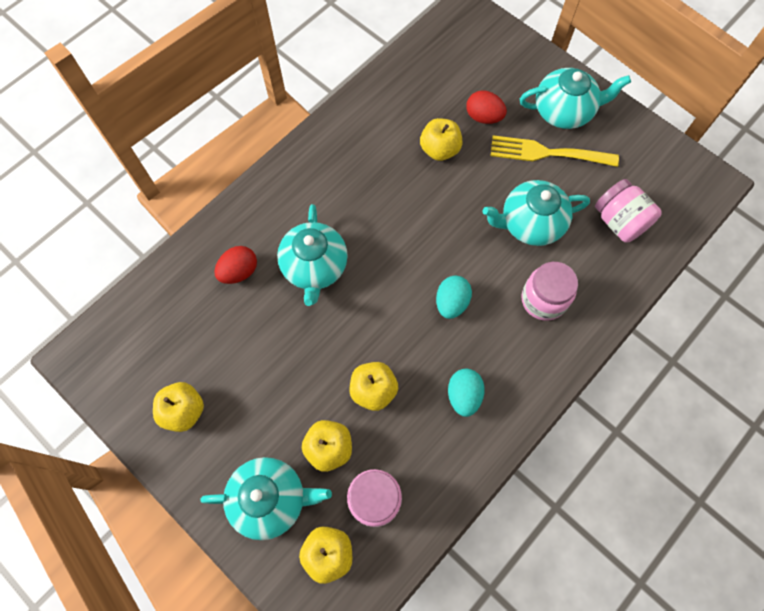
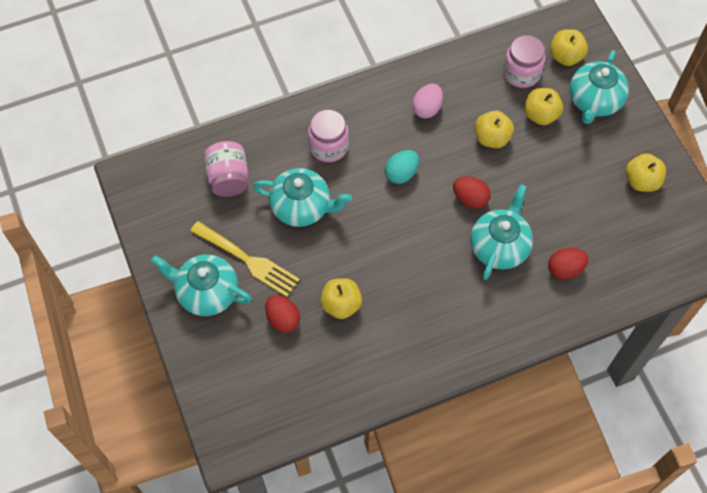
camera: 155 degrees left, 5 degrees down
turquoise teapot [200,457,332,540] -> turquoise teapot turned 90 degrees counterclockwise [570,50,629,124]
turquoise egg [448,369,485,417] -> pink egg [412,84,443,119]
none -> red egg [453,176,491,209]

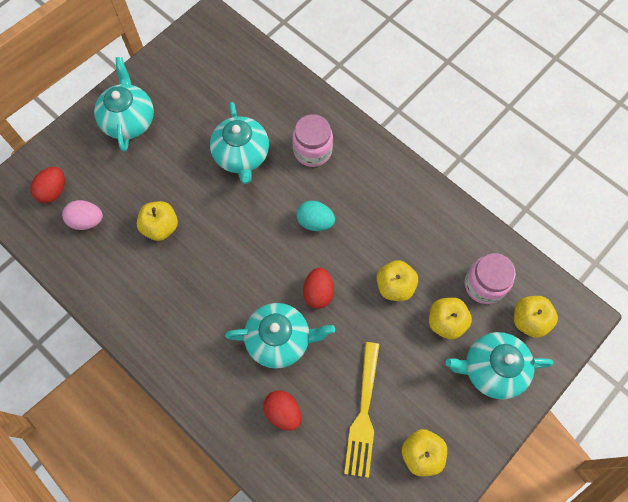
camera: 65 degrees right, 5 degrees up
yellow fork [190,221,300,297] -> yellow fork moved to [344,342,380,478]
pink jar [204,141,248,197] -> none
red egg [265,295,300,333] -> red egg moved to [30,167,65,203]
pink egg [412,84,443,119] -> pink egg moved to [62,200,103,230]

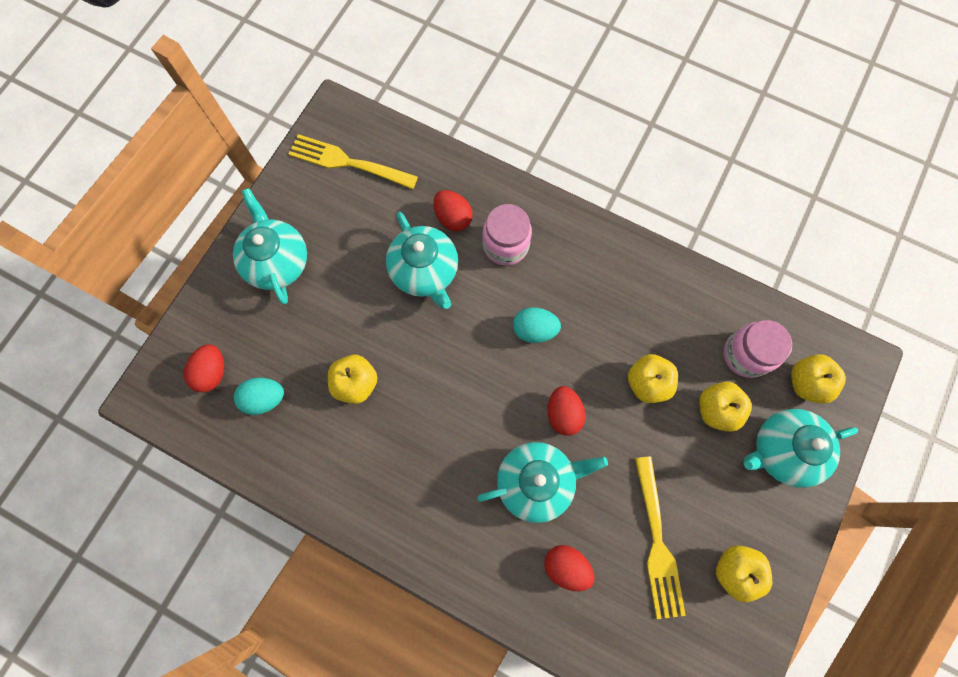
camera: 15 degrees left, 5 degrees up
pink egg [62,200,103,230] -> turquoise egg [234,378,284,415]
none -> yellow fork [289,134,418,189]
none -> red egg [433,190,473,231]

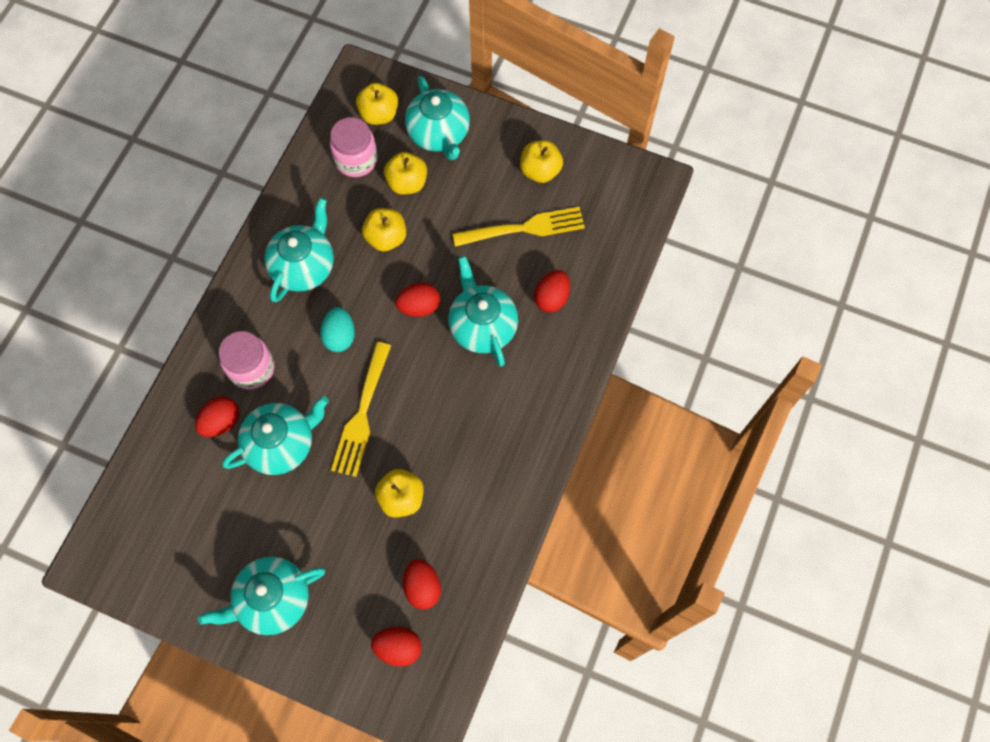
camera: 95 degrees left, 5 degrees down
turquoise egg [234,378,284,415] -> red egg [403,559,441,609]
yellow fork [289,134,418,189] -> yellow fork moved to [331,342,391,477]
none -> turquoise teapot [264,198,334,303]

